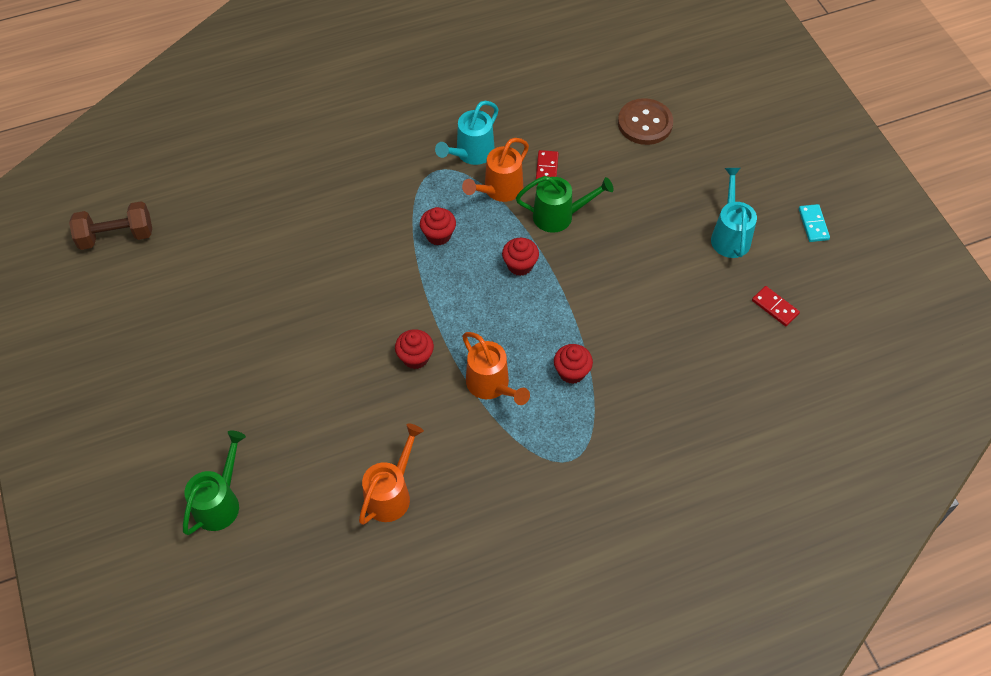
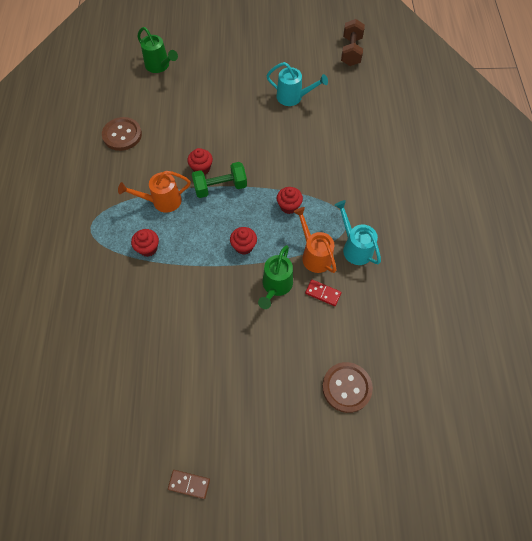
camera: 110 degrees right, 5 degrees up
orange watering can [359,424,424,525] -> brown button [102,117,142,151]
turquoise watering can [711,168,757,258] -> turquoise watering can moved to [266,62,328,106]
red domino [752,286,800,326] -> none
turquoise domino [799,204,830,242] -> brown domino [168,470,210,499]
none -> green dumbbell [192,162,247,198]

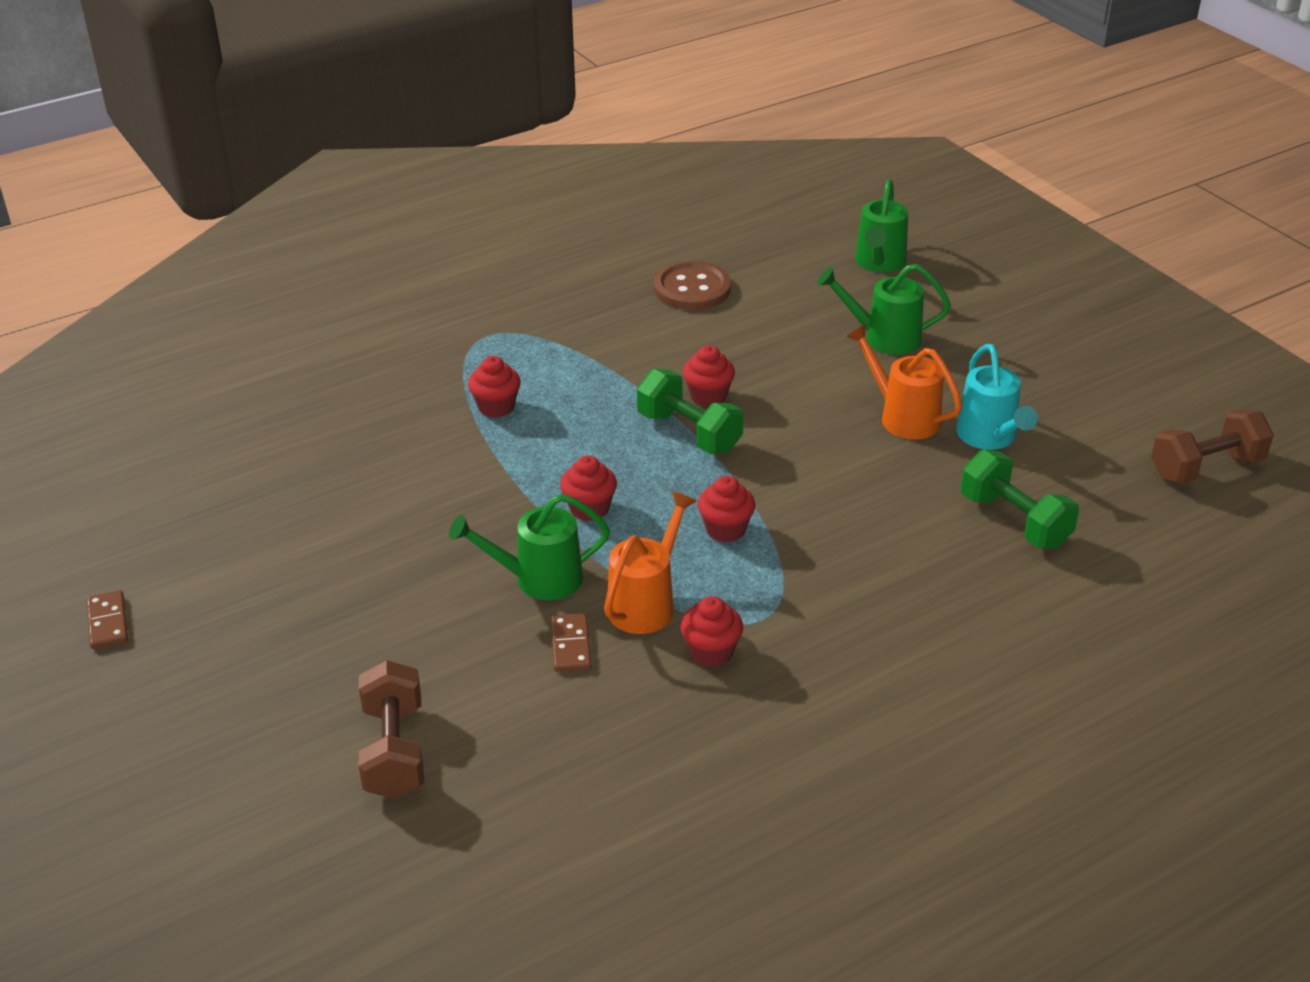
camera: 60 degrees right, 25 degrees down
orange watering can [118,171,191,213] -> orange watering can moved to [846,323,962,439]
red domino [305,280,341,306] -> brown domino [551,614,591,672]
brown button [322,362,373,413] -> brown dumbbell [359,660,424,799]
turquoise watering can [334,200,381,265] -> red cupcake [680,596,743,667]
none -> green watering can [817,264,951,355]
none -> green dumbbell [960,449,1079,549]

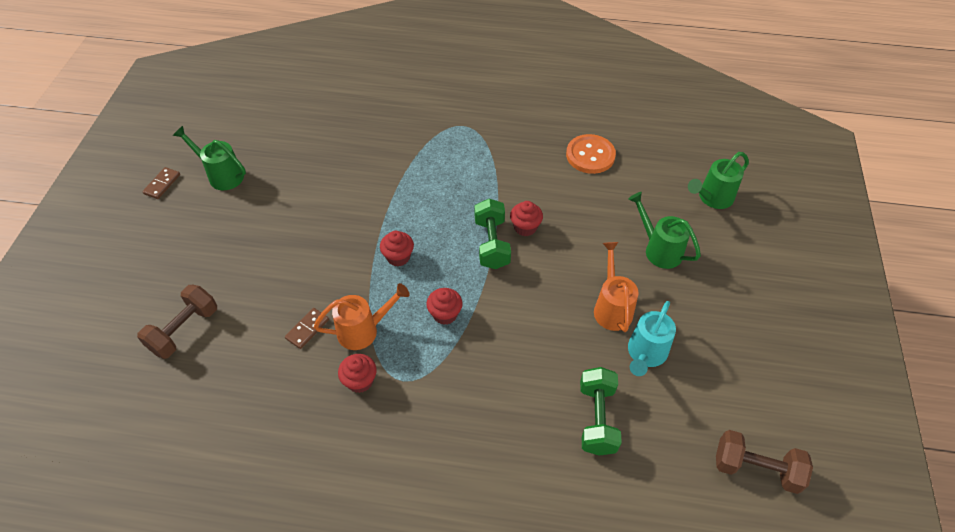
camera: 40 degrees right, 15 degrees up
green watering can [449,494,610,600] -> green watering can moved to [173,126,246,190]
red cupcake [468,356,521,418] -> none
brown button [654,261,731,310] -> orange button [566,134,616,174]

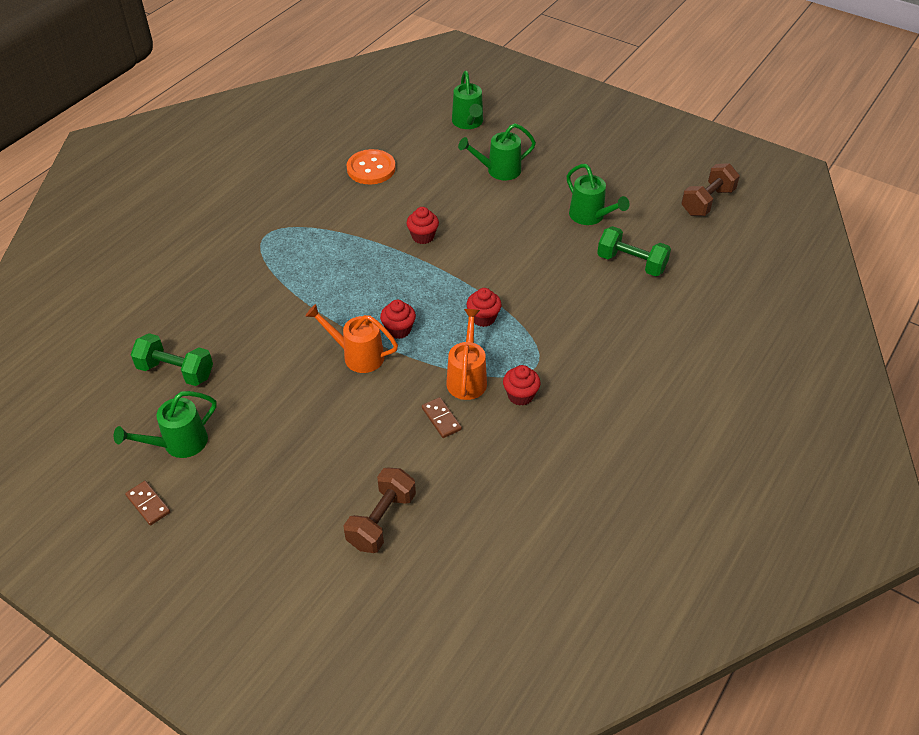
camera: 65 degrees left, 5 degrees down
brown dumbbell [137,285,217,359] -> brown dumbbell turned 60 degrees clockwise [343,468,416,553]
green dumbbell [475,199,511,269] -> green dumbbell moved to [130,333,213,386]
orange watering can [594,242,638,332] -> orange watering can moved to [306,304,398,373]
turquoise watering can [628,301,676,376] -> green watering can [567,164,630,225]

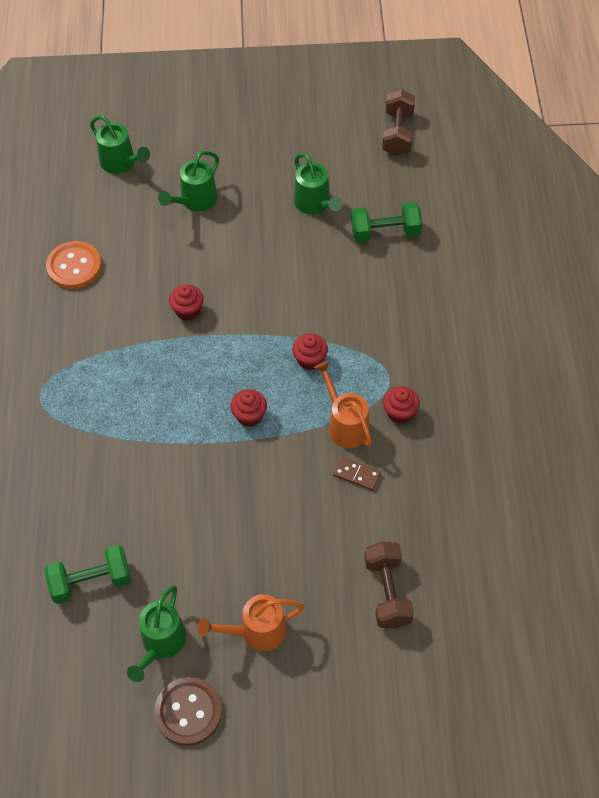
camera: 35 degrees left, 10 degrees up
brown domino [125,481,170,525] -> brown button [154,677,222,746]
orange watering can [306,304,398,373] -> orange watering can moved to [198,594,304,651]
green watering can [567,164,630,225] -> green watering can turned 45 degrees clockwise [294,153,343,215]

